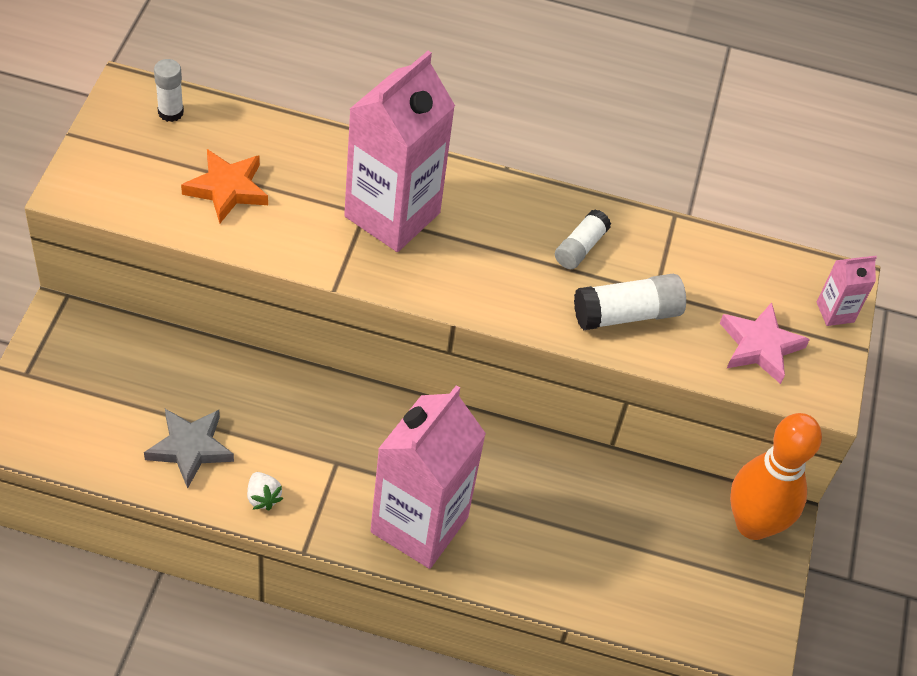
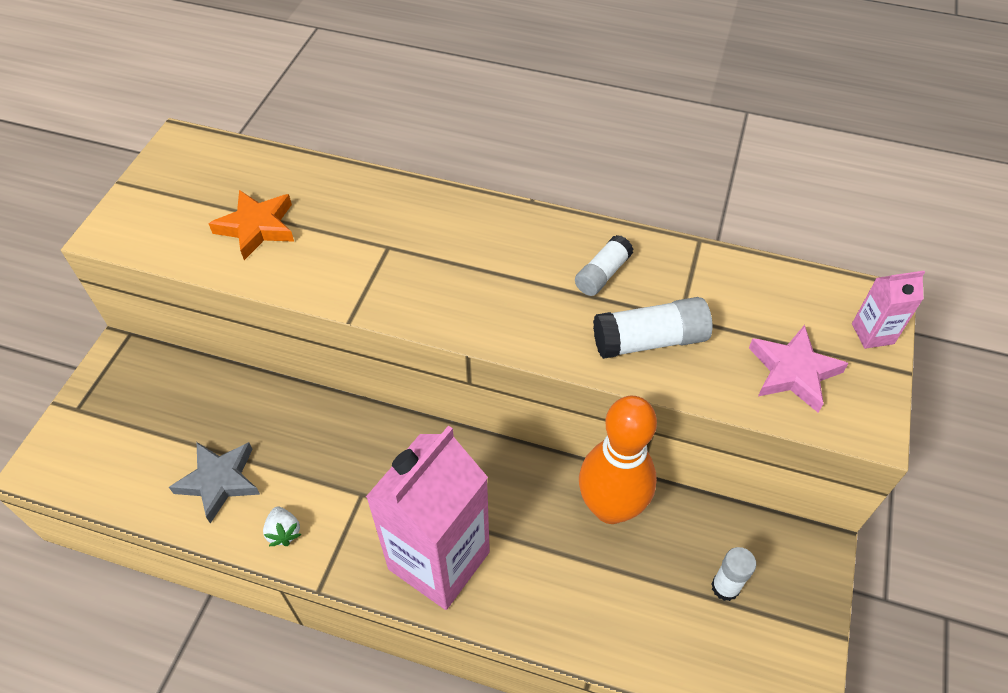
camera: 10 degrees right, 0 degrees up
white glue stick [154,59,184,122] -> white glue stick moved to [712,547,756,601]
pink carton [344,51,455,252] -> none
orange bowling pin [730,413,822,540] -> orange bowling pin moved to [579,396,657,524]

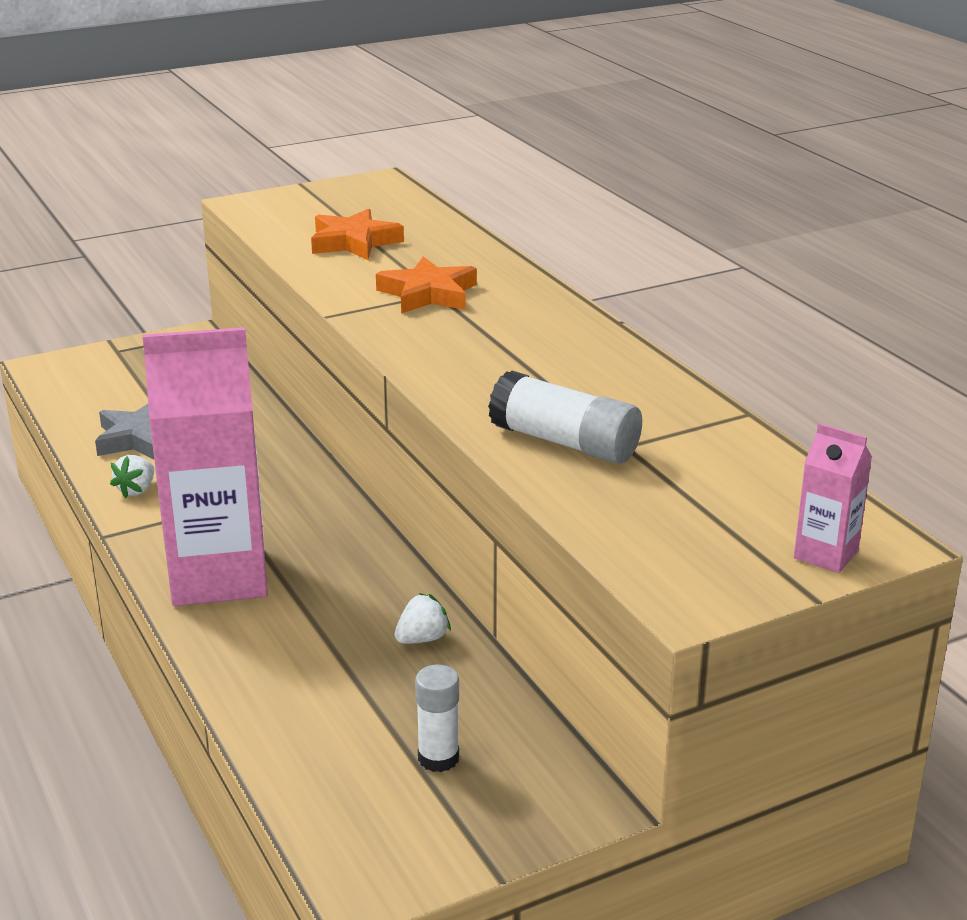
camera: 45 degrees right, 25 degrees down
white glue stick [575,235,633,296] -> none
orange bowling pin [579,396,657,524] -> white strawberry [394,593,451,644]
pink star [749,325,849,413] -> none
none -> orange star [376,256,477,314]

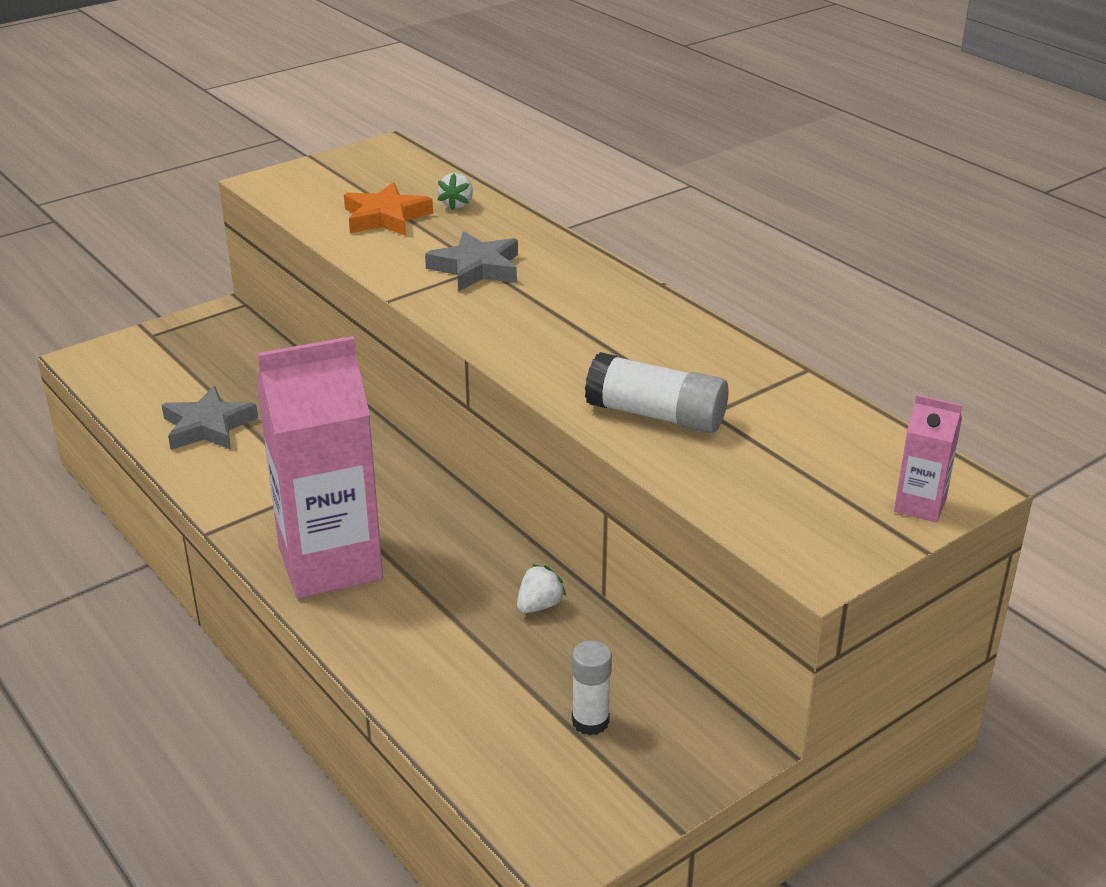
camera: 10 degrees left, 5 degrees up
white strawberry [110,455,154,498] -> white strawberry moved to [437,173,473,211]
orange star [376,256,477,314] -> grey star [425,231,518,292]

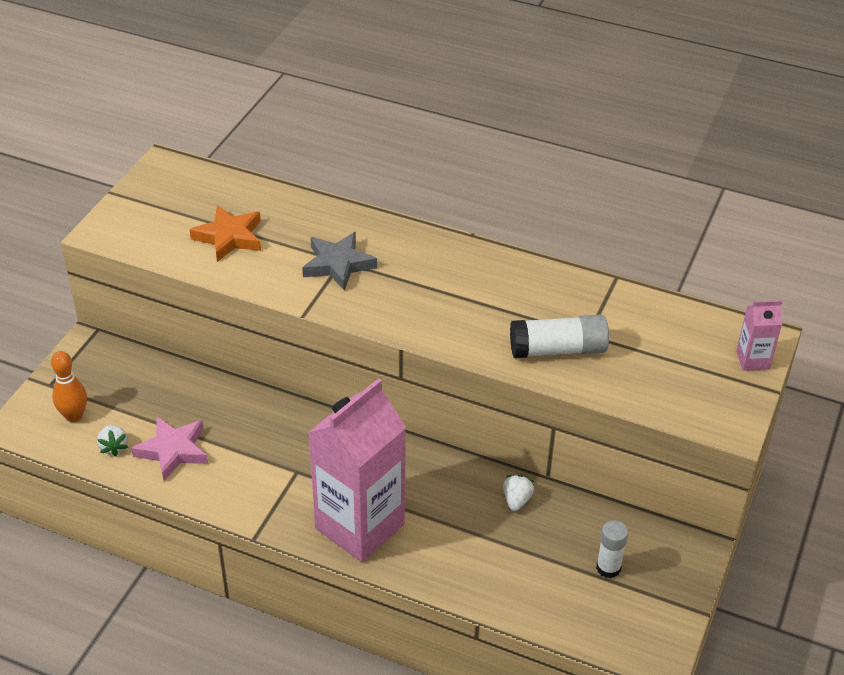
camera: 30 degrees left, 10 degrees up
grey star [162,386,258,450] -> pink star [131,417,208,481]
white strawberry [437,173,473,211] -> white strawberry moved to [97,424,128,457]
none -> orange bowling pin [51,351,87,422]

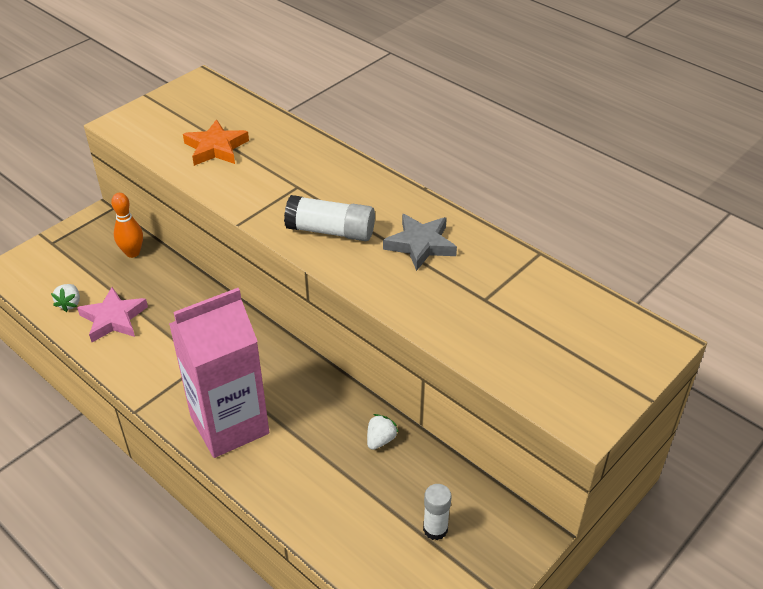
camera: 20 degrees right, 0 degrees up
orange bowling pin [51,351,87,422] -> orange bowling pin moved to [111,193,143,258]
grey star [302,232,377,291] -> grey star moved to [383,214,457,271]
white glue stick [510,314,609,358] -> white glue stick moved to [284,195,375,241]
pink carton [736,300,782,371] -> none

